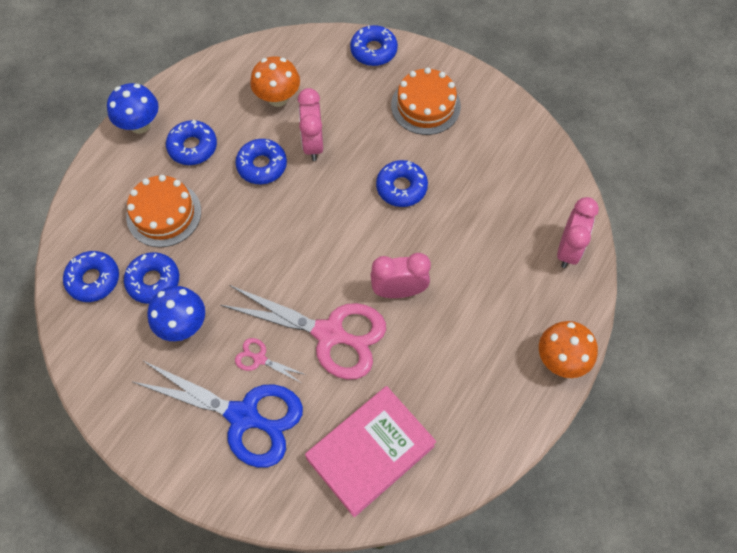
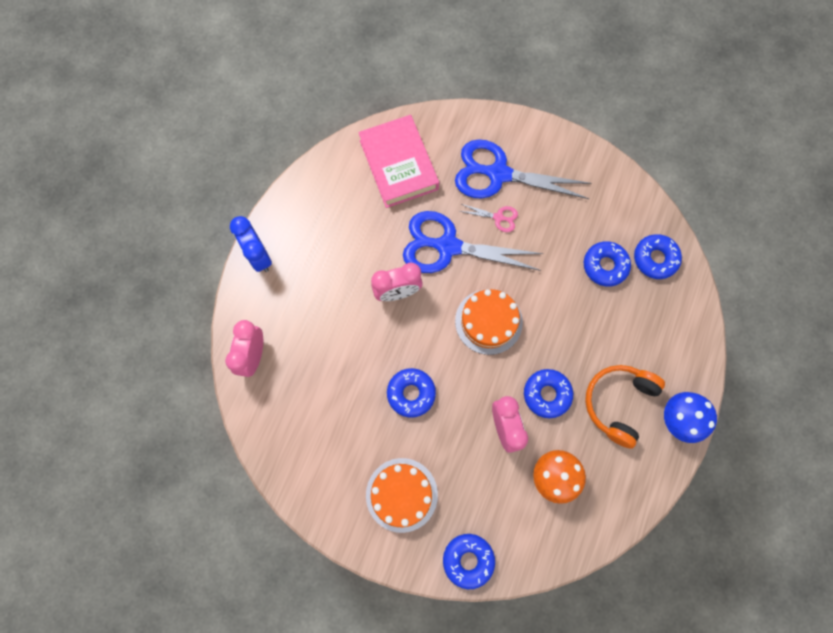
camera: 170 degrees right, 10 degrees up
orange cake [126,175,201,247] -> orange cake moved to [455,289,523,355]
blue mushroom [147,286,205,341] -> none
blue donut [166,120,217,165] -> orange headphones [585,365,665,449]
pink scissors [220,285,386,380] -> blue scissors [403,211,543,273]
pink book [305,386,436,517] -> pink book turned 60 degrees counterclockwise [358,115,439,208]
orange mushroom [539,321,598,378] -> blue clock [230,216,272,272]

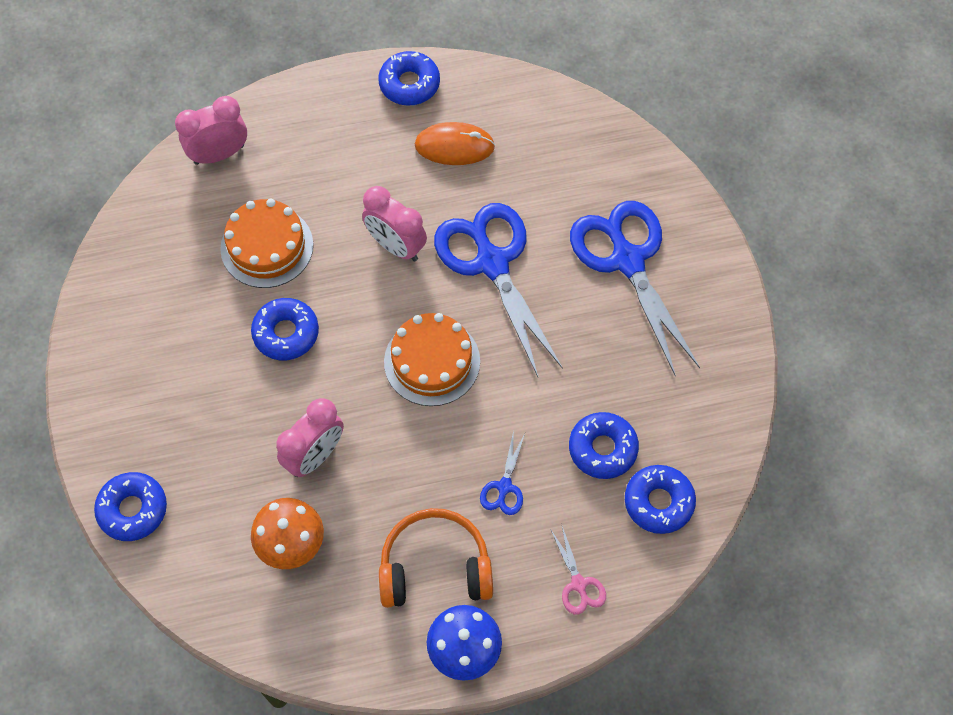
camera: 55 degrees right, 10 degrees down
blue clock [230,216,272,272] -> none
pink book [358,115,439,208] -> none
orange cake [366,458,438,533] -> orange cake moved to [220,199,313,288]
pink scissors [459,204,518,232] -> pink scissors moved to [551,526,606,615]
blue donut [524,369,573,418] -> blue donut moved to [378,51,440,106]
none -> orange mouse [415,122,495,165]
none -> blue scissors [480,431,525,515]

